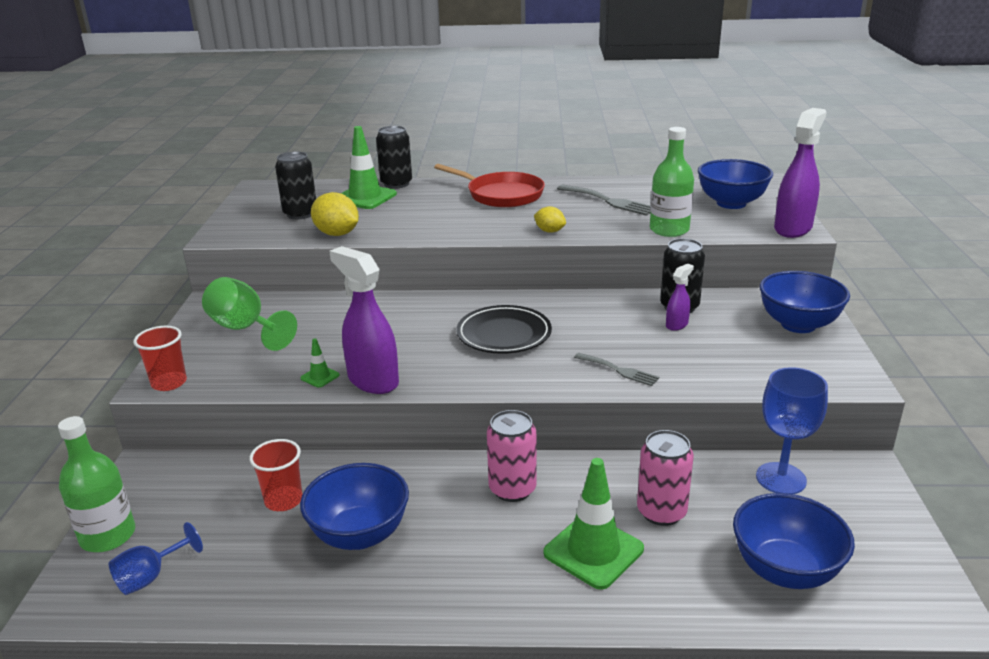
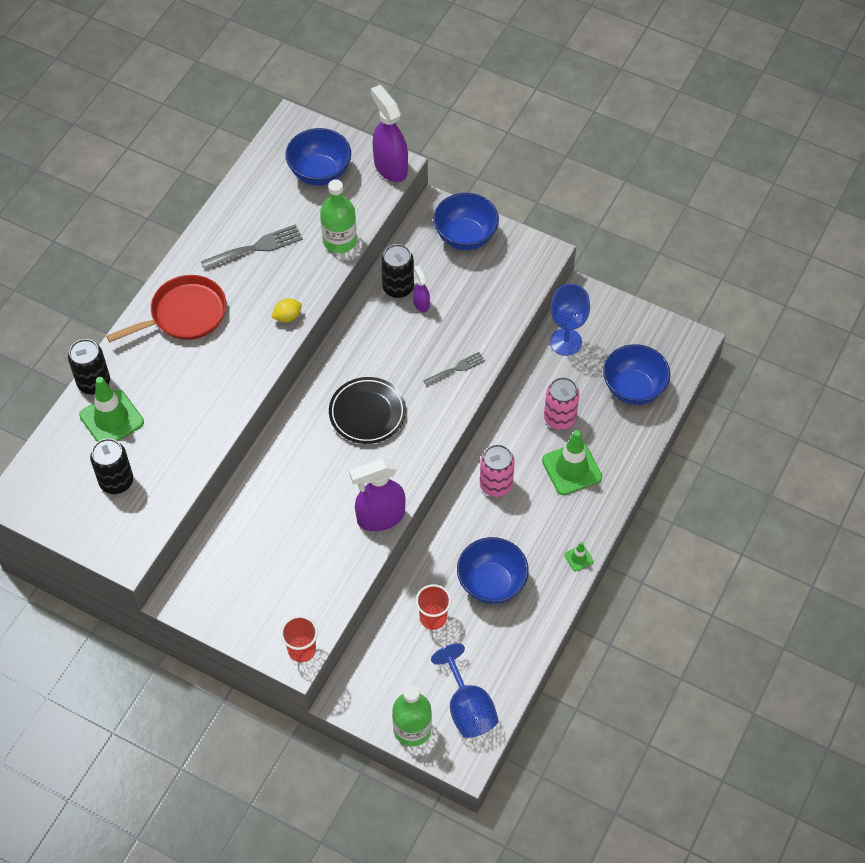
camera: 65 degrees left, 30 degrees up
blue goblet [109,522,203,595] -> blue goblet [431,643,498,738], size x1.60
green goblet [202,277,297,351] -> none
green traffic cone [300,338,340,388] -> green traffic cone moved to [564,542,593,571]
yellow lemon [311,192,359,236] -> none

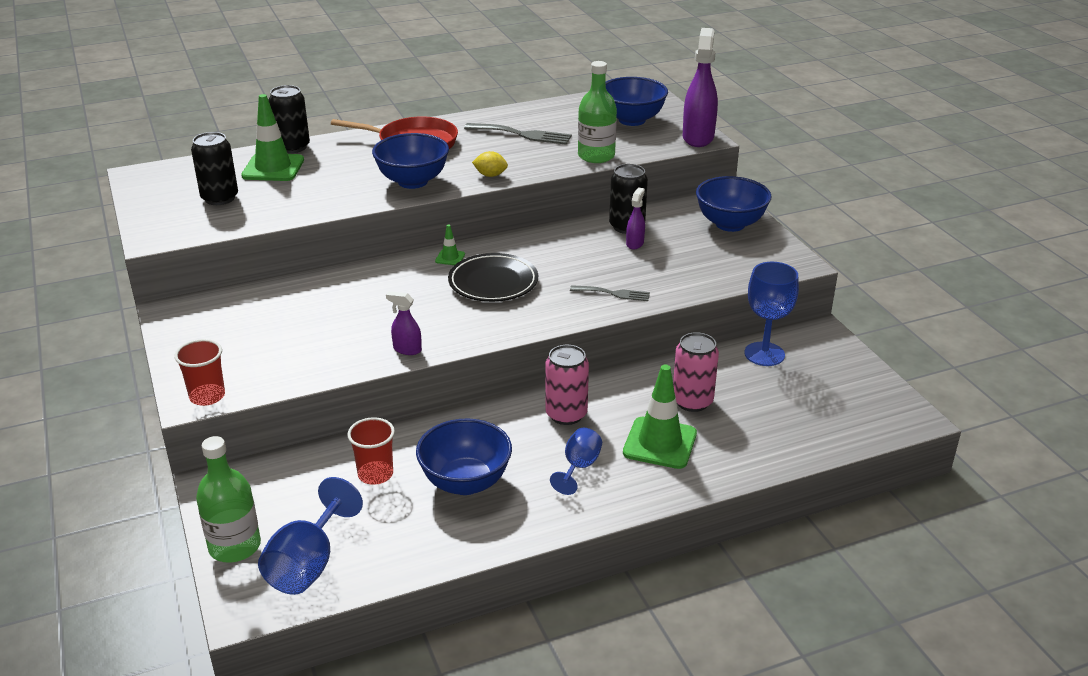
camera: 40 degrees right, 25 degrees down
purple spray bottle [349,458,406,531] -> purple spray bottle [386,291,422,355], size x0.50
green traffic cone [564,542,593,571] -> green traffic cone moved to [435,224,465,265]
blue bowl [603,344,671,405] -> blue bowl moved to [372,133,449,189]
none -> blue goblet [550,428,602,495]

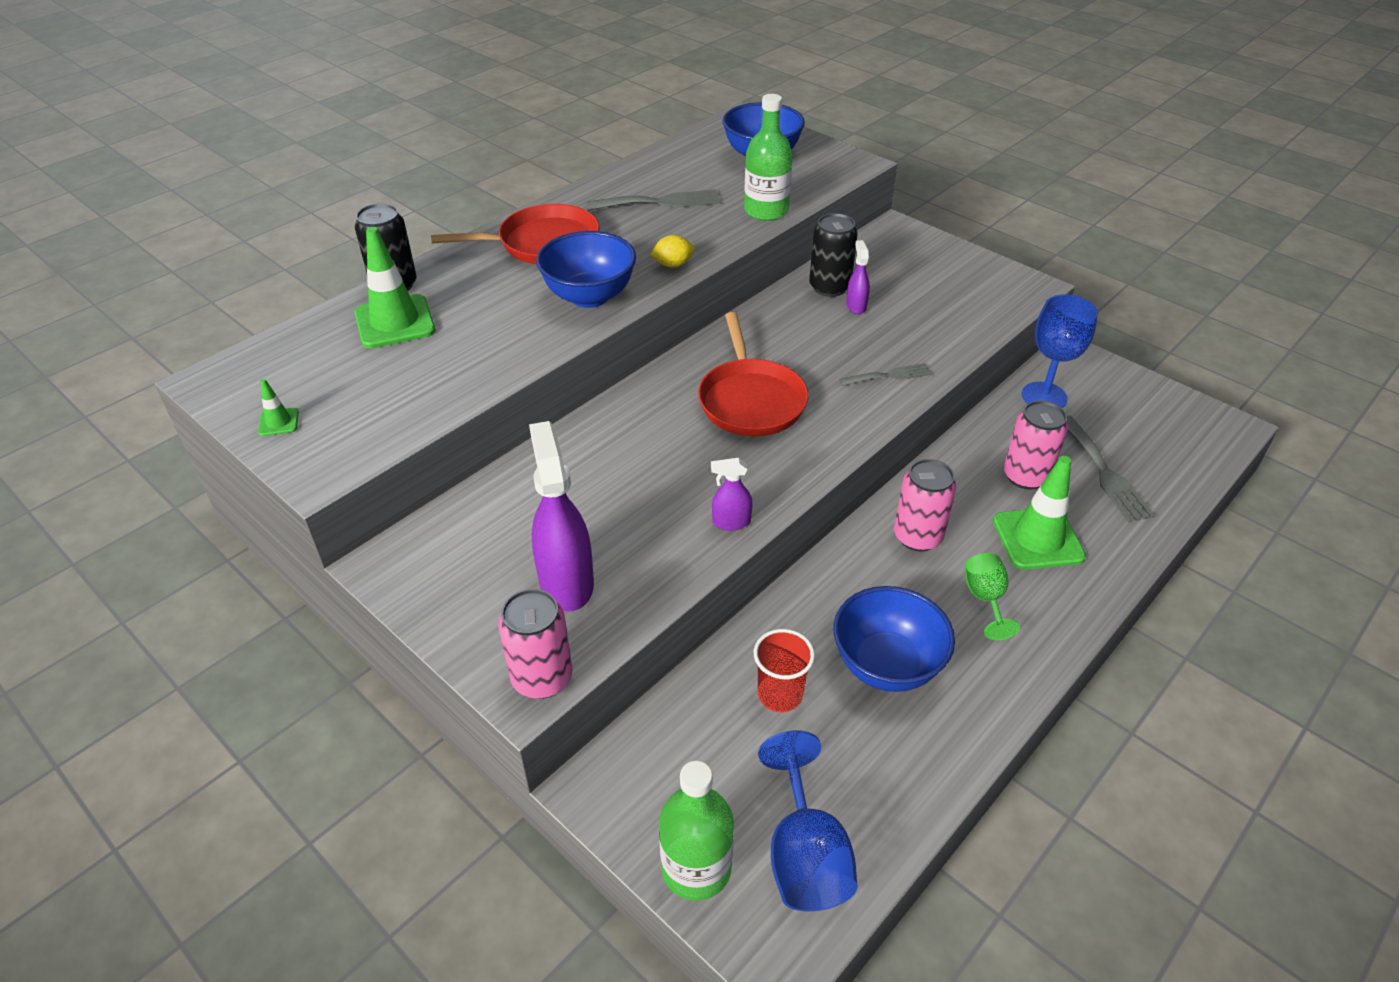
camera: 25 degrees left, 10 degrees up
red cup [174,339,225,406] -> pink can [498,589,572,699]
black can [191,132,238,205] -> none
green traffic cone [435,224,465,265] -> green traffic cone moved to [258,379,299,436]
black plate [448,253,538,302] -> red pan [698,312,809,437]
blue goblet [550,428,602,495] -> green goblet [965,553,1020,640]
purple spray bottle [683,28,718,147] -> purple spray bottle moved to [529,421,594,612]
blue bowl [696,176,772,232] -> none
none -> grey fork [1066,416,1156,523]

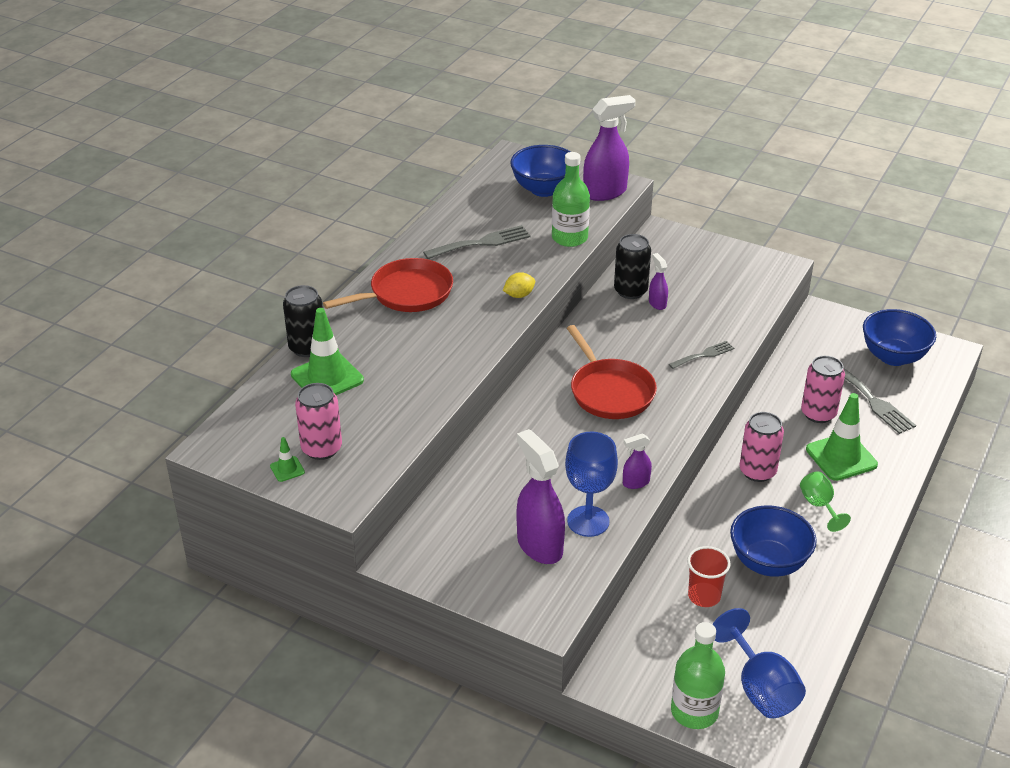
camera: 15 degrees left, 5 degrees down
pink can [498,589,572,699] -> pink can moved to [295,383,342,460]
blue bowl [536,231,636,308] -> blue bowl moved to [863,309,936,366]
blue goblet [1022,294,1098,408] -> blue goblet moved to [565,432,618,537]
none -> purple spray bottle [583,95,635,201]

